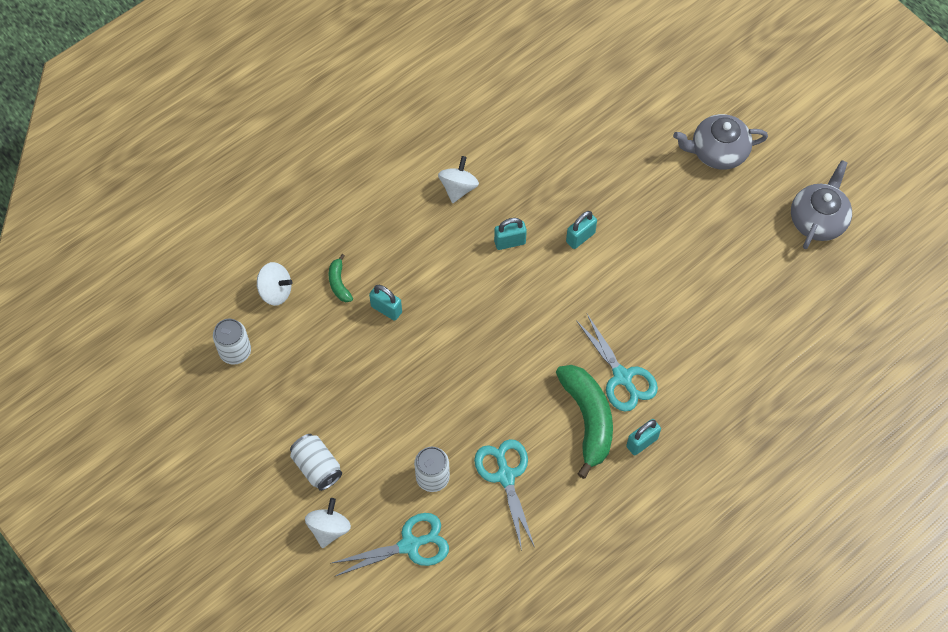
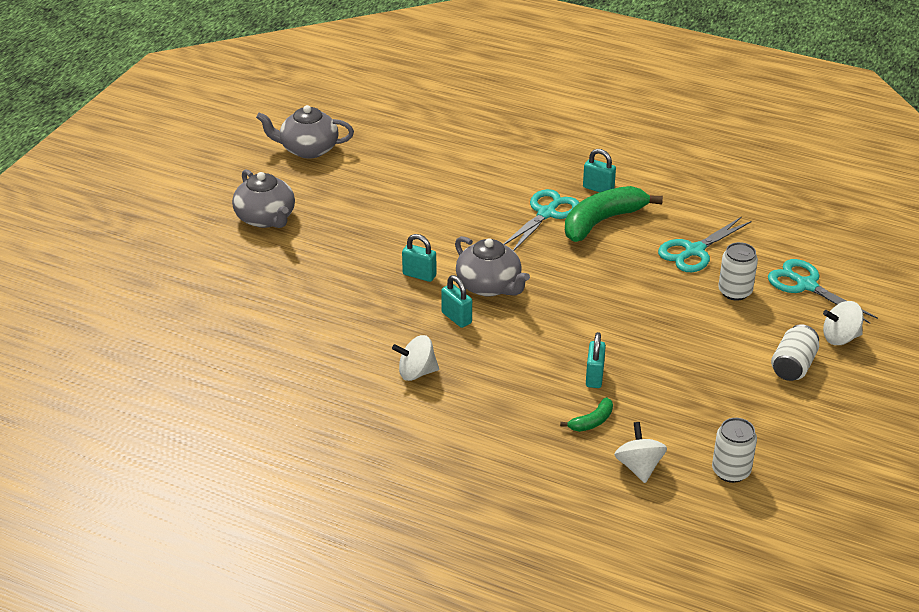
camera: 115 degrees left, 25 degrees down
none -> grey teapot [455,236,530,297]

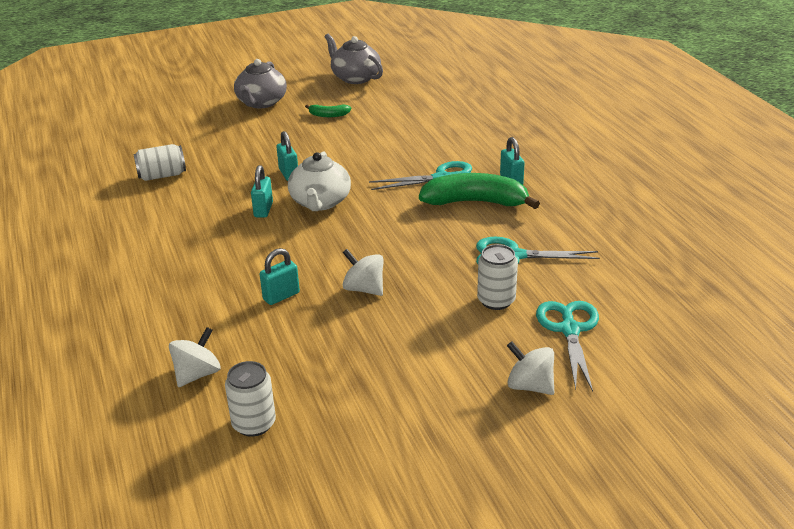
camera: 45 degrees right, 5 degrees down
white spinning top [392,335,439,381] -> white spinning top moved to [343,249,383,296]
grey teapot [455,236,530,297] -> white teapot [288,151,351,211]
green banana [560,397,613,432] -> green banana moved to [305,104,351,117]
white can [771,324,819,381] -> white can moved to [134,144,186,181]

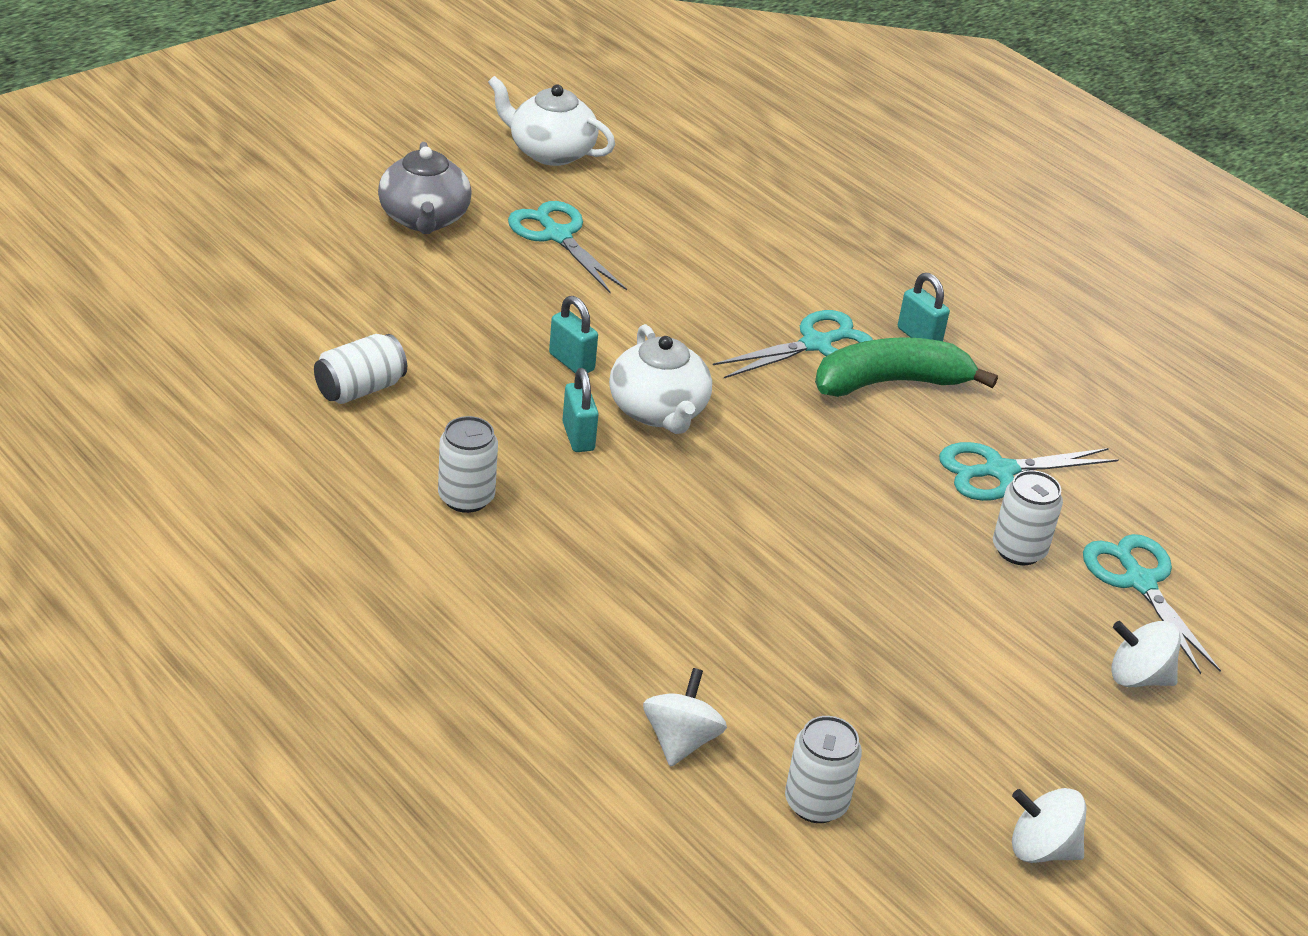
camera: 25 degrees left, 5 degrees up
turquoise padlock [260,248,300,305] -> none
green banana [305,104,351,117] -> turquoise scissors [508,201,627,294]
grey teapot [325,33,383,84] -> white teapot [488,76,615,166]
white spinning top [343,249,383,296] -> white spinning top moved to [1012,788,1087,863]
none -> white can [438,416,498,513]

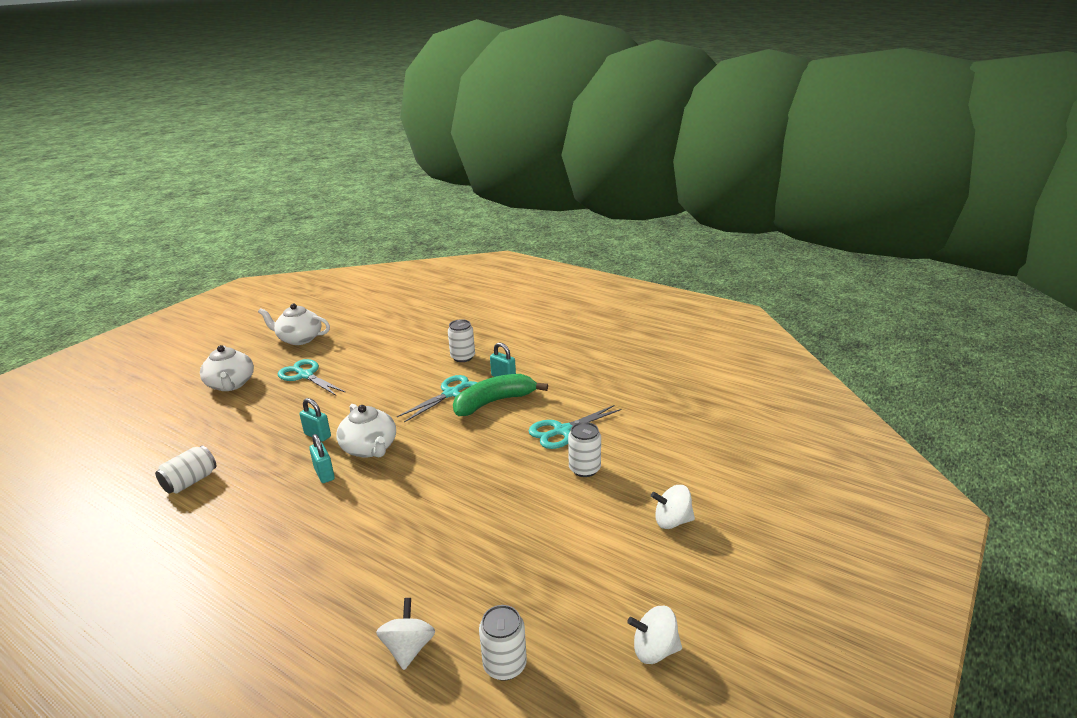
camera: 10 degrees left, 10 degrees down
grey teapot [378,142,472,234] -> white teapot [200,345,254,391]
white can [438,416,498,513] -> white can moved to [448,319,475,362]
turquoise scissors [1083,534,1221,674] -> none

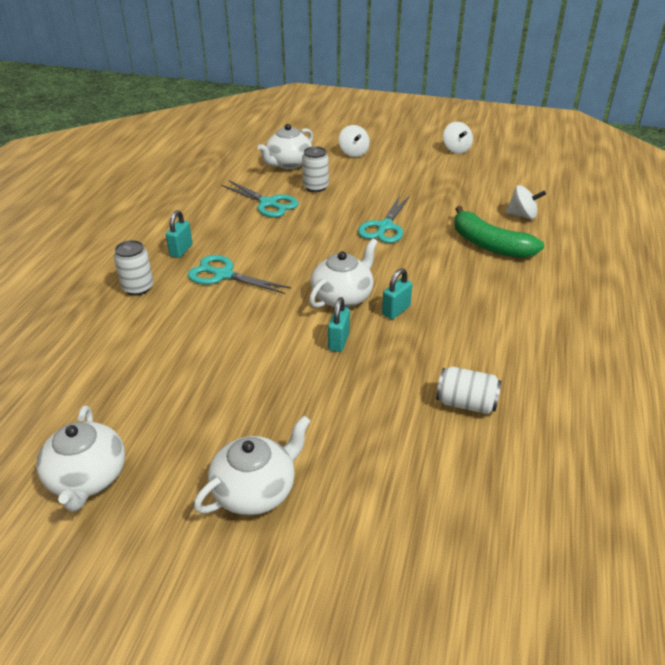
camera: 110 degrees left, 10 degrees up
turquoise scissors [278,359,346,395] -> turquoise scissors moved to [358,195,410,243]
white spinning top [376,598,435,670] -> white spinning top turned 150 degrees counterclockwise [506,185,546,219]
green banana [453,374,548,416] -> green banana moved to [454,206,544,258]
white can [479,605,527,681] -> none
none -> white teapot [258,124,313,169]

